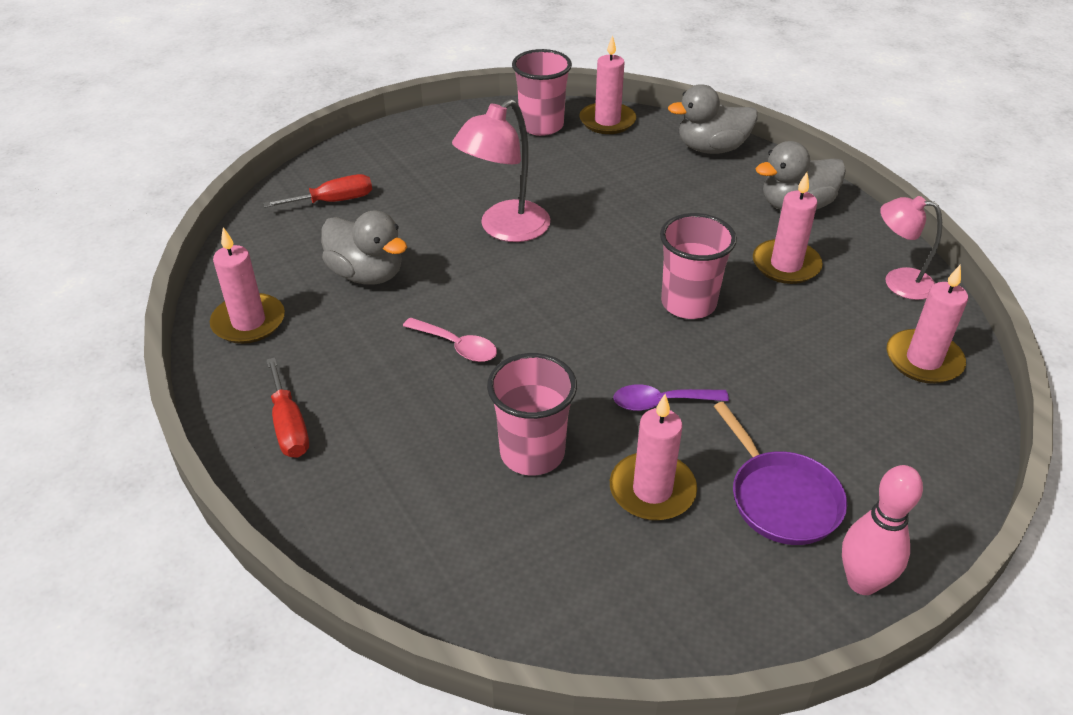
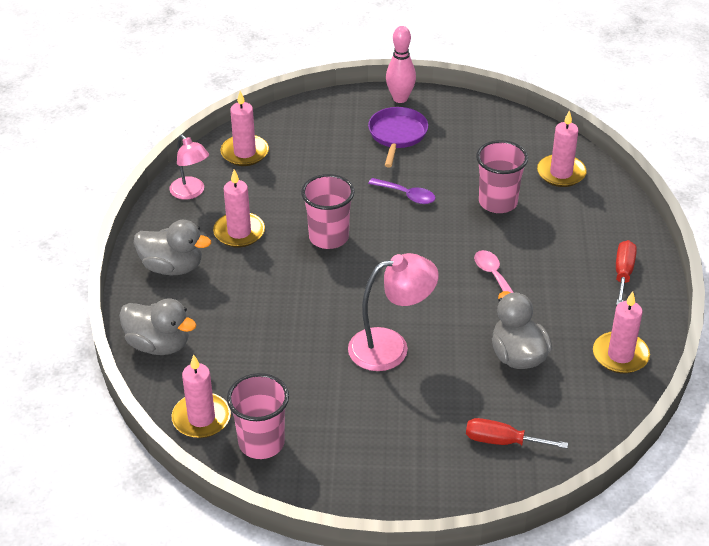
camera: 145 degrees left, 0 degrees up
pink candle [610,394,697,521] -> pink candle moved to [537,110,587,187]

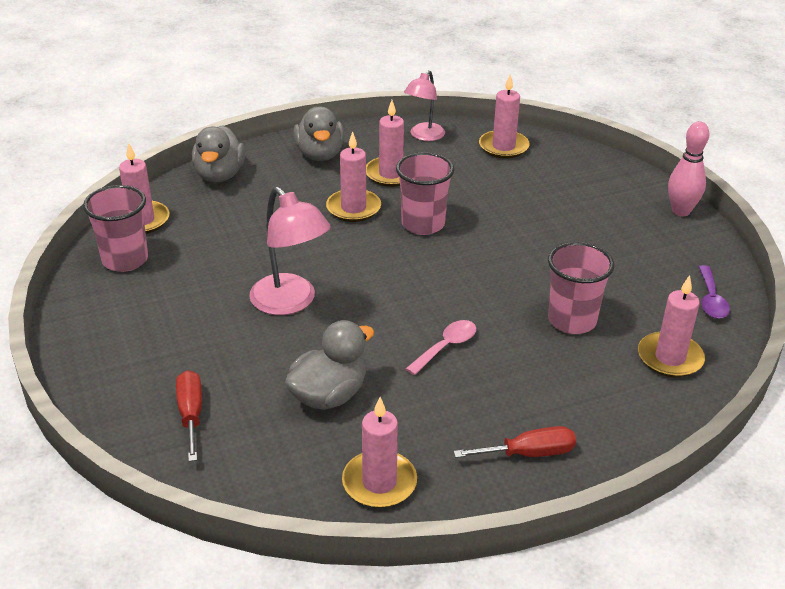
camera: 65 degrees right, 5 degrees down
purple pan [368,107,428,168] -> none
purple spoon [368,178,435,204] -> purple spoon moved to [699,265,730,319]
none -> pink candle [326,131,381,222]

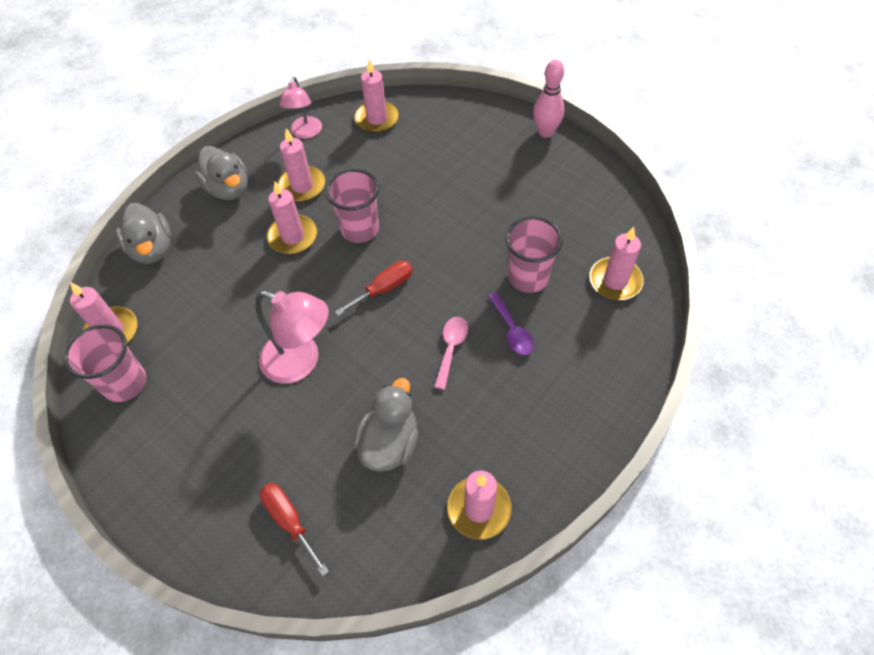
camera: 25 degrees left, 20 degrees up
red screwdriver [454,426,576,458] -> red screwdriver moved to [335,261,413,316]
purple spoon [699,265,730,319] -> purple spoon moved to [488,292,534,355]

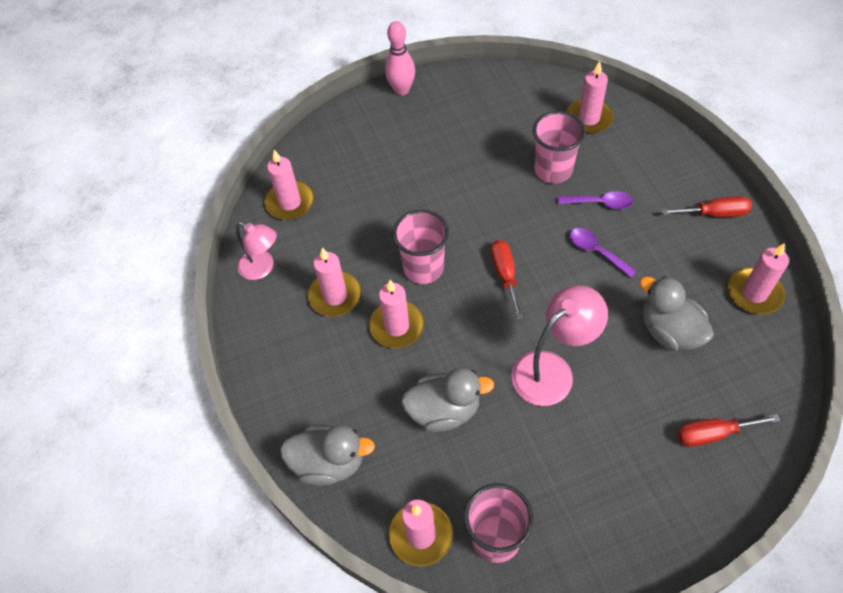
camera: 60 degrees left, 0 degrees up
grey duck [195,146,248,200] -> grey duck moved to [401,368,494,432]
pink spoon [434,317,468,390] -> purple spoon [570,228,637,278]
none -> red screwdriver [662,196,752,217]

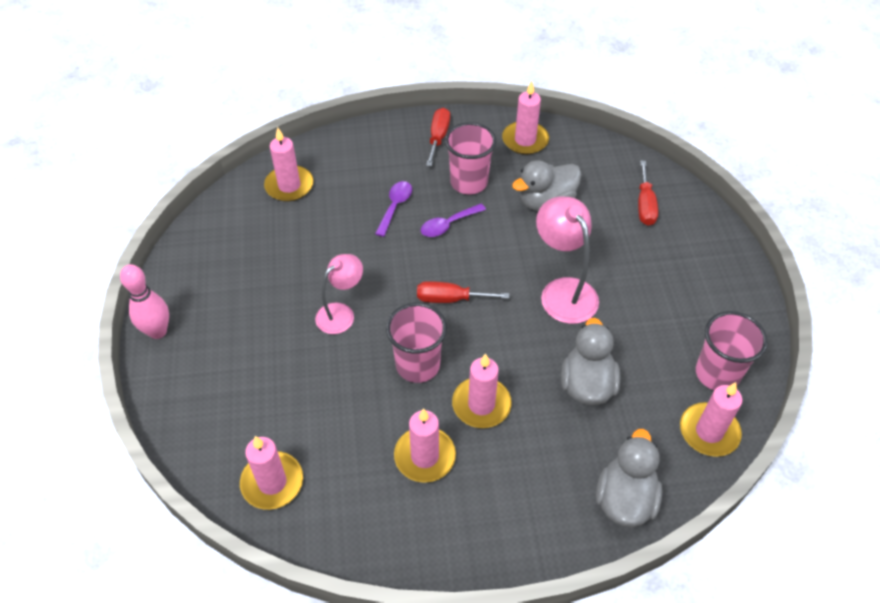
camera: 80 degrees left, 5 degrees down
pink lamp [236,222,277,280] -> pink lamp moved to [315,254,363,334]
pink cup [533,111,586,184] -> pink cup moved to [445,122,496,194]

